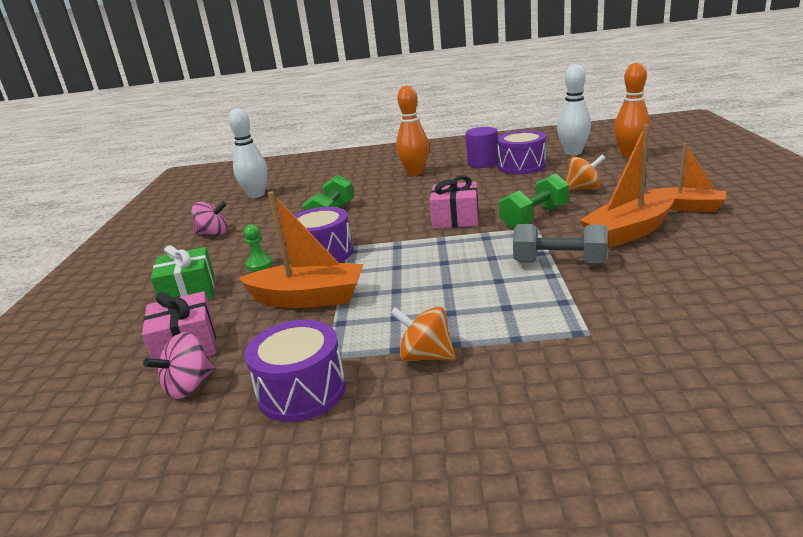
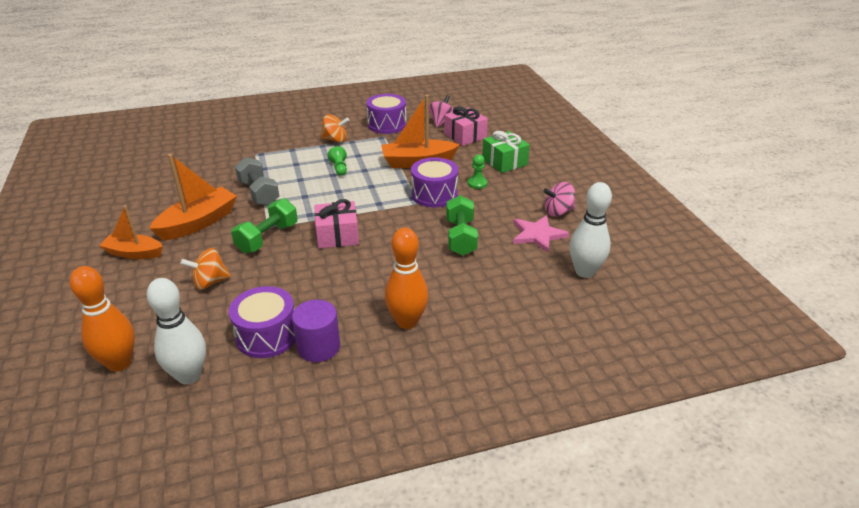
camera: 160 degrees right, 10 degrees up
grey dumbbell [513,224,608,264] -> grey dumbbell turned 60 degrees clockwise [235,157,279,206]
none -> green pawn [327,146,347,176]
none -> pink star [513,215,569,253]

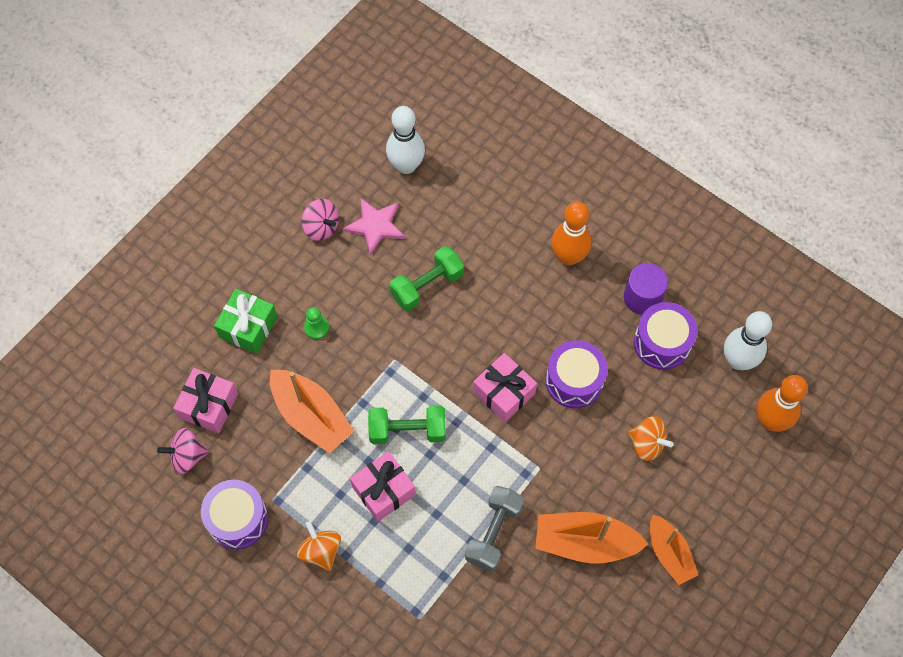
camera: 125 degrees left, 30 degrees up
green dumbbell [231,198,298,253] -> green dumbbell moved to [368,406,446,444]
green pawn [327,146,347,176] -> pink gift [350,451,416,522]
purple drum [411,157,458,207] -> purple drum moved to [546,340,608,408]

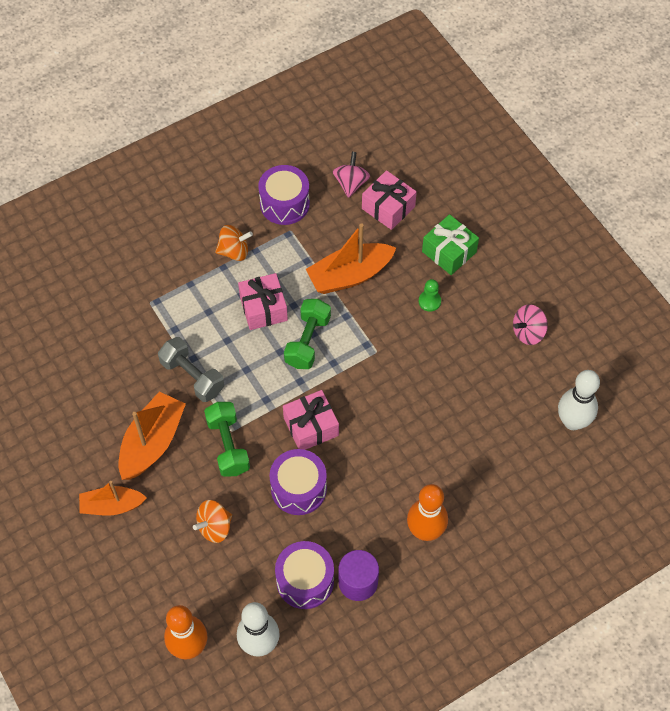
camera: 110 degrees right, 5 degrees down
pink star [343,198,405,255] -> none
green dumbbell [389,246,464,311] -> green dumbbell moved to [204,402,250,477]

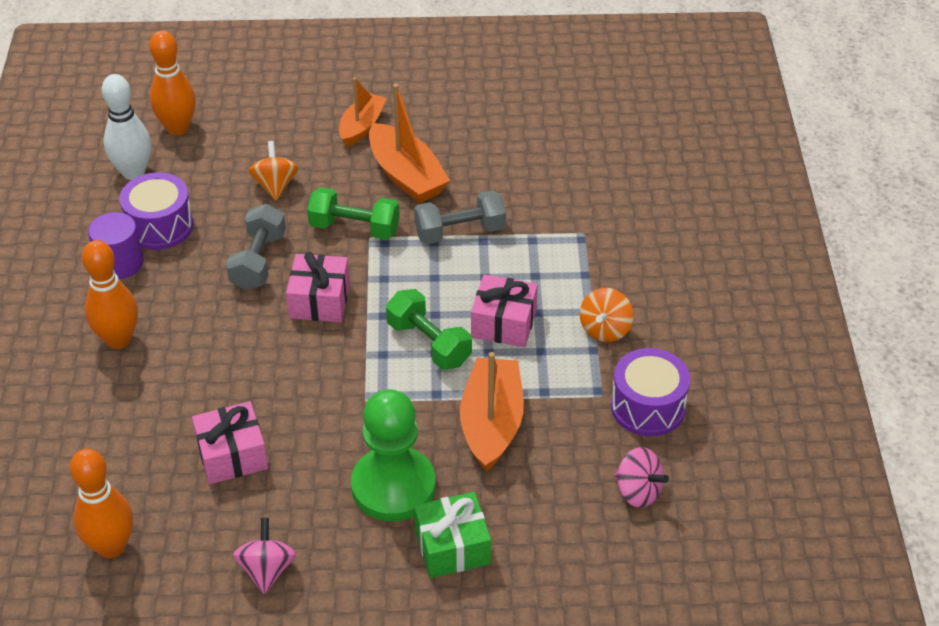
camera: 120 degrees right, 15 degrees down
purple drum [269,449,327,515] -> grey dumbbell [226,204,286,290]
pink gift [362,170,417,230] -> pink gift moved to [192,401,268,484]
green pawn [419,279,441,312] -> green pawn [351,389,436,521], size x2.48
white bowling pin [558,370,600,430] -> orange bowling pin [70,449,133,559]

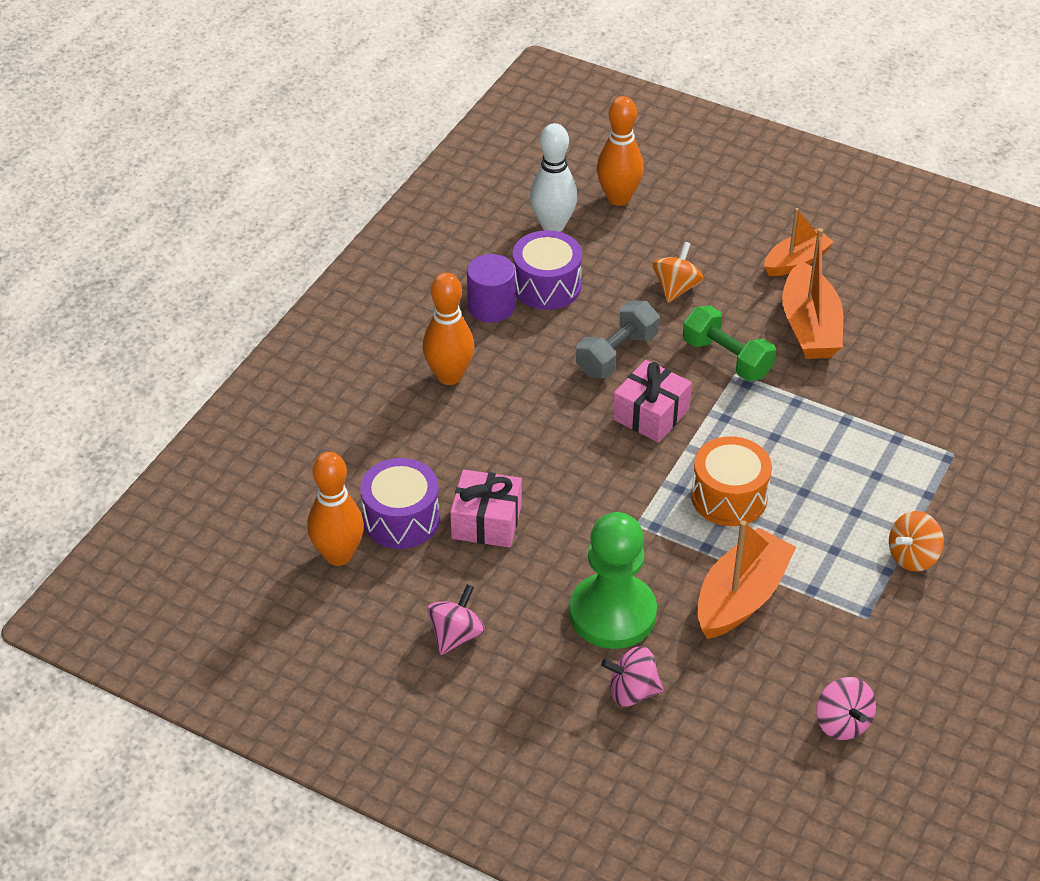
camera: 30 degrees right, 0 degrees up
green dumbbell [386,289,472,370] -> orange drum [691,436,772,526]
grey dumbbell [414,190,506,244] -> none
green gift [414,492,491,578] -> pink spinning top [601,646,664,707]
pink gift [471,274,538,347] -> none
purple drum [611,348,690,436] -> purple drum moved to [360,458,440,549]

